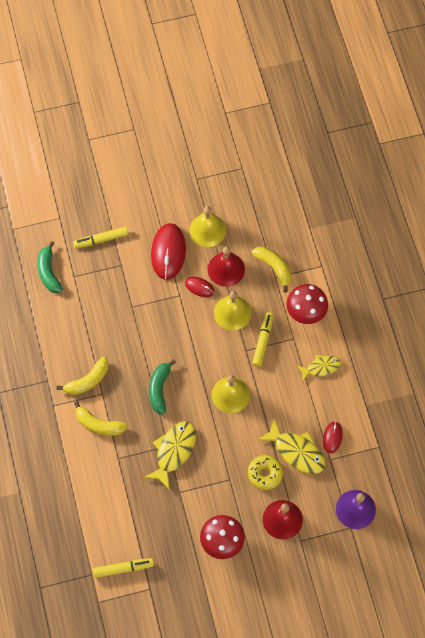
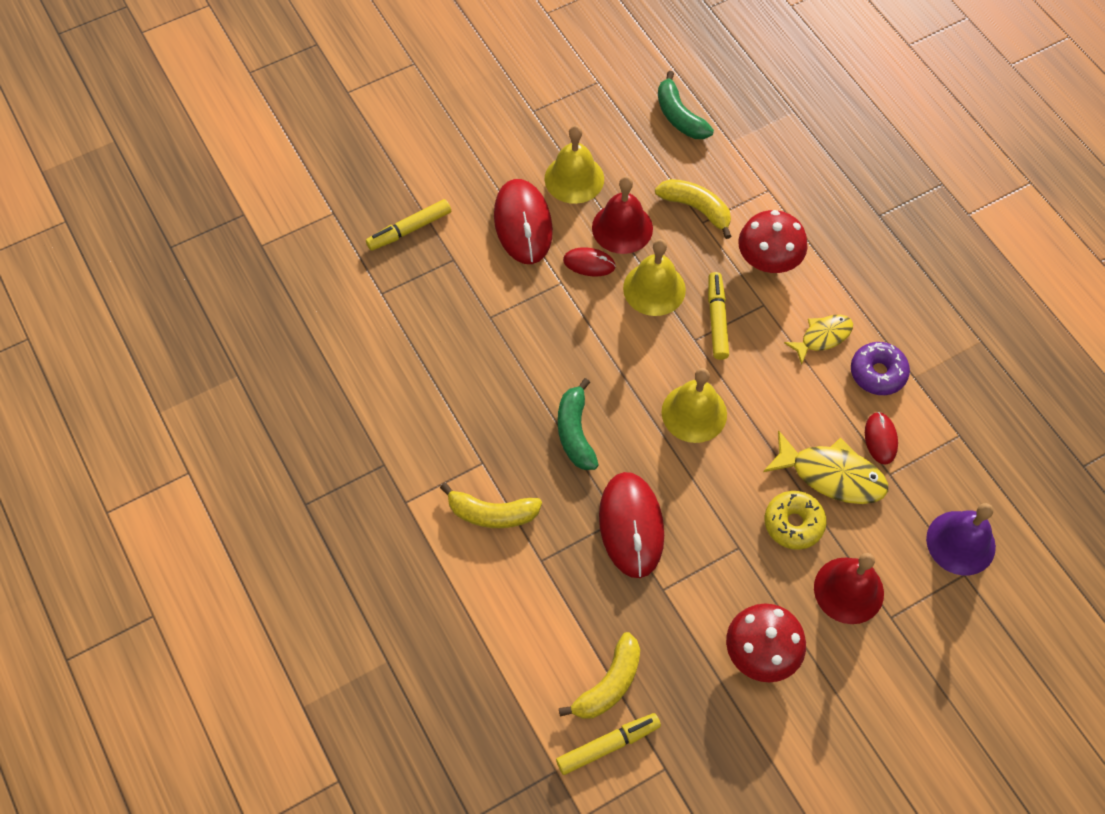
camera: 15 degrees left, 5 degrees down
green banana [37,241,63,293] -> green banana moved to [658,71,714,139]
yellow banana [56,357,108,395] -> yellow banana moved to [559,632,640,719]
yellow fish [144,421,196,490] -> red mouse [599,472,664,578]
none -> purple donut [851,342,910,395]

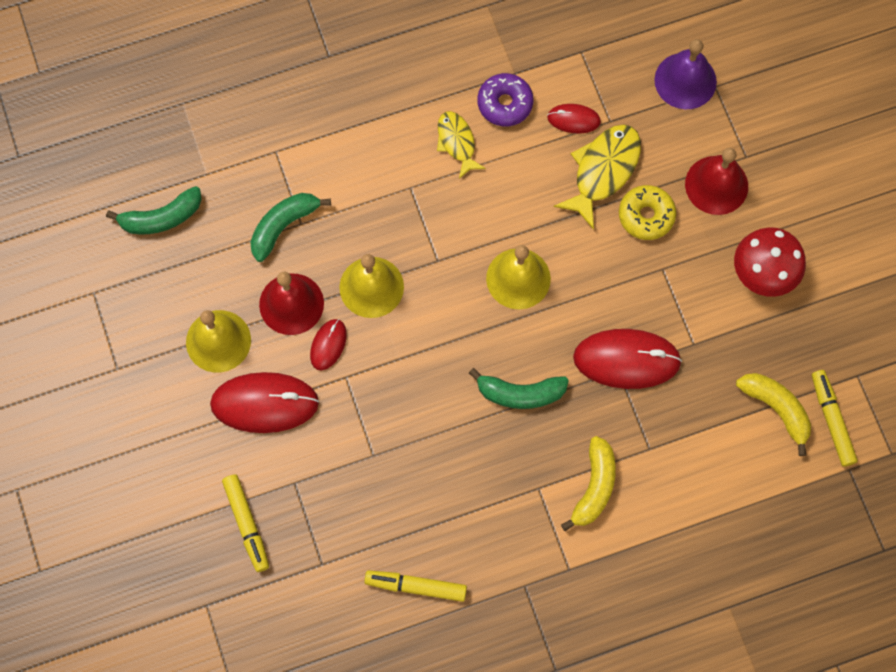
camera: 80 degrees left, 10 degrees up
yellow banana [655,179,731,239] -> green banana [250,193,331,262]
yellow marker [708,272,729,360] -> yellow marker moved to [364,570,467,602]
red mushroom [738,210,808,273] -> none

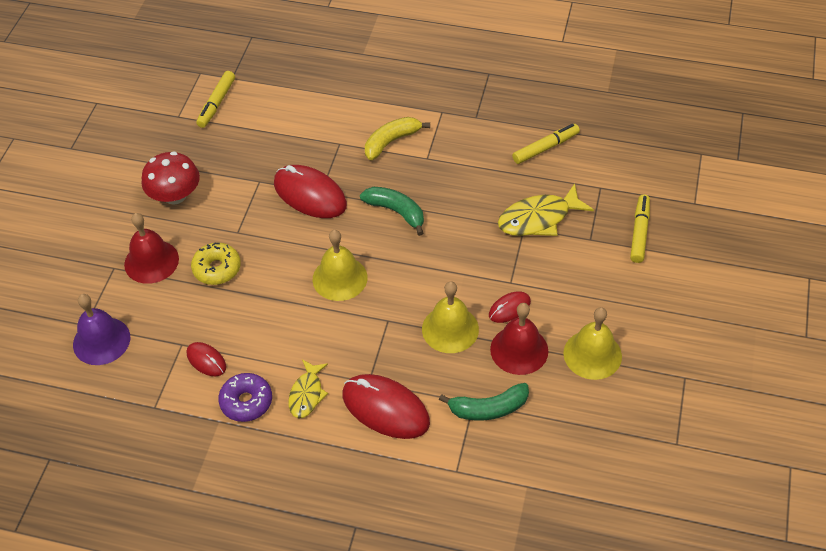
camera: 145 degrees left, 20 degrees down
green banana [106,186,202,235] -> none
red mouse [210,372,319,433] -> red mouse moved to [342,374,430,439]
yellow marker [364,570,467,602] -> yellow marker turned 75 degrees counterclockwise [512,124,580,164]
yellow fish [554,124,641,230] -> yellow fish moved to [498,184,594,236]
yellow banana [736,373,811,456] -> none

